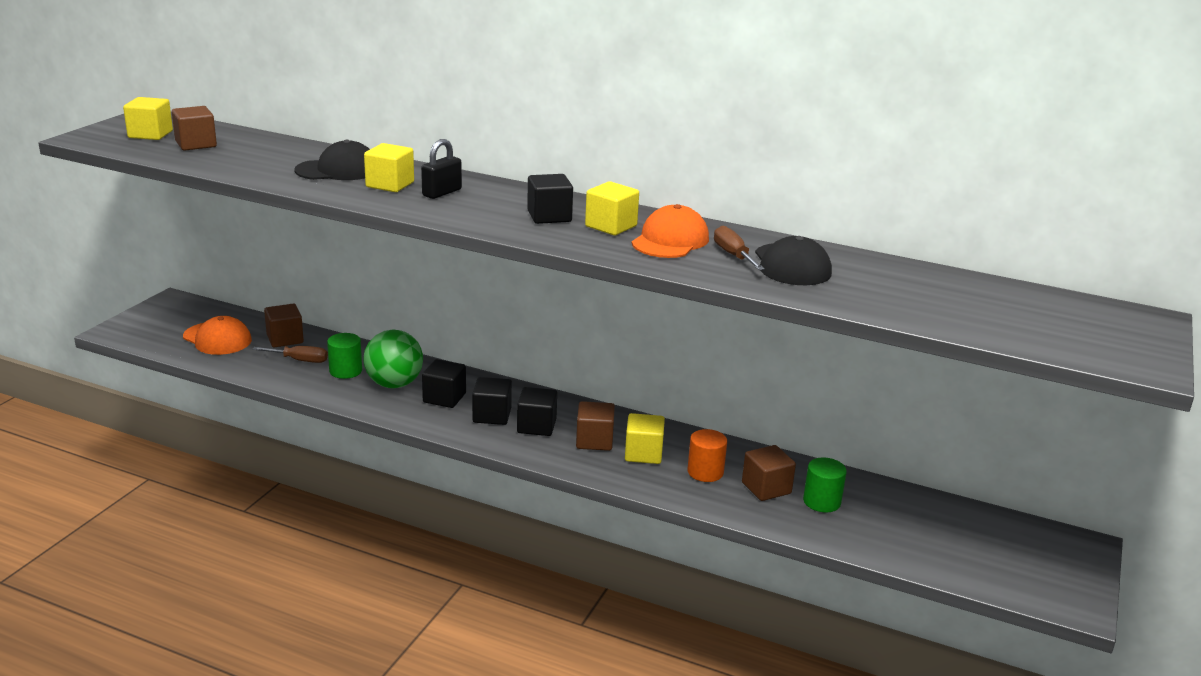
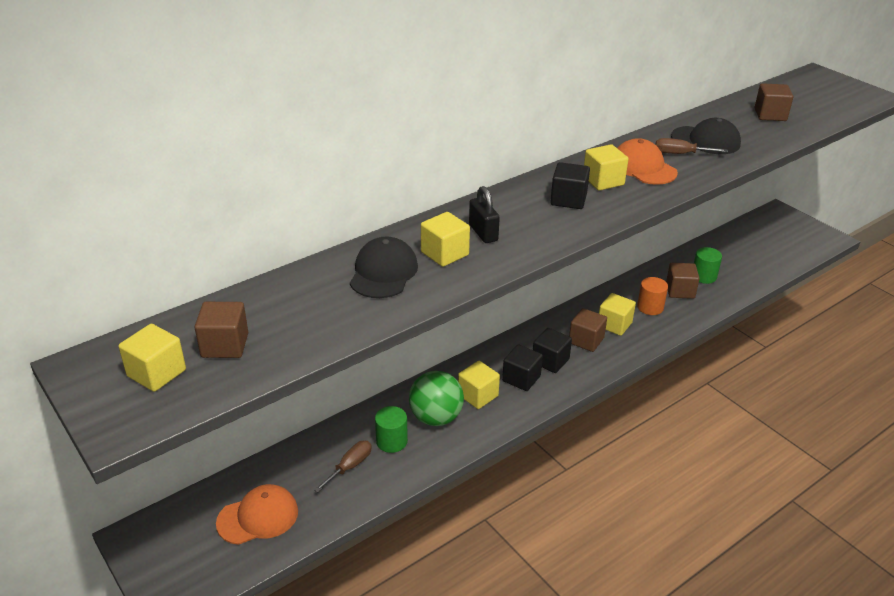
camera: 60 degrees left, 10 degrees up
brown cube [264,304,304,347] -> brown cube moved to [754,83,793,121]
black cube [422,359,466,408] -> yellow cube [458,361,500,409]

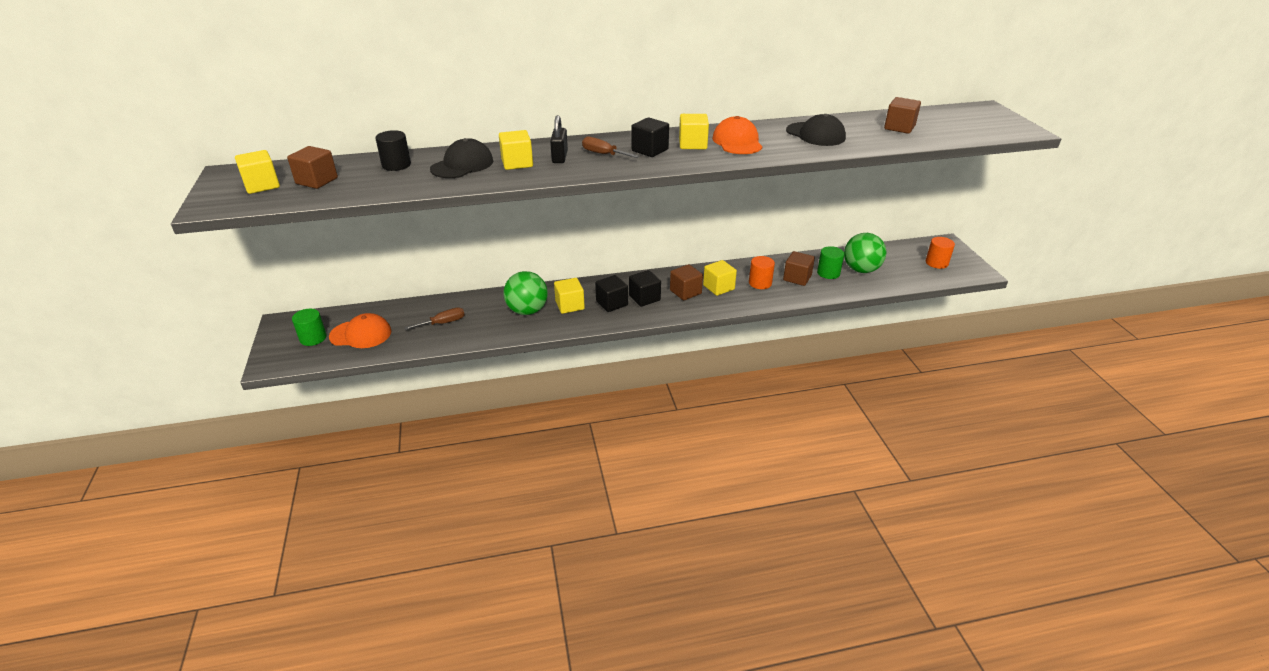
camera: 25 degrees right, 0 degrees up
green cylinder [375,406,408,453] -> green cylinder moved to [292,309,327,346]
brown screwdriver [656,138,728,154] -> brown screwdriver moved to [582,137,639,158]
none -> black cylinder [375,130,411,171]
none -> green ball [844,233,887,273]
none -> orange cylinder [926,237,955,269]

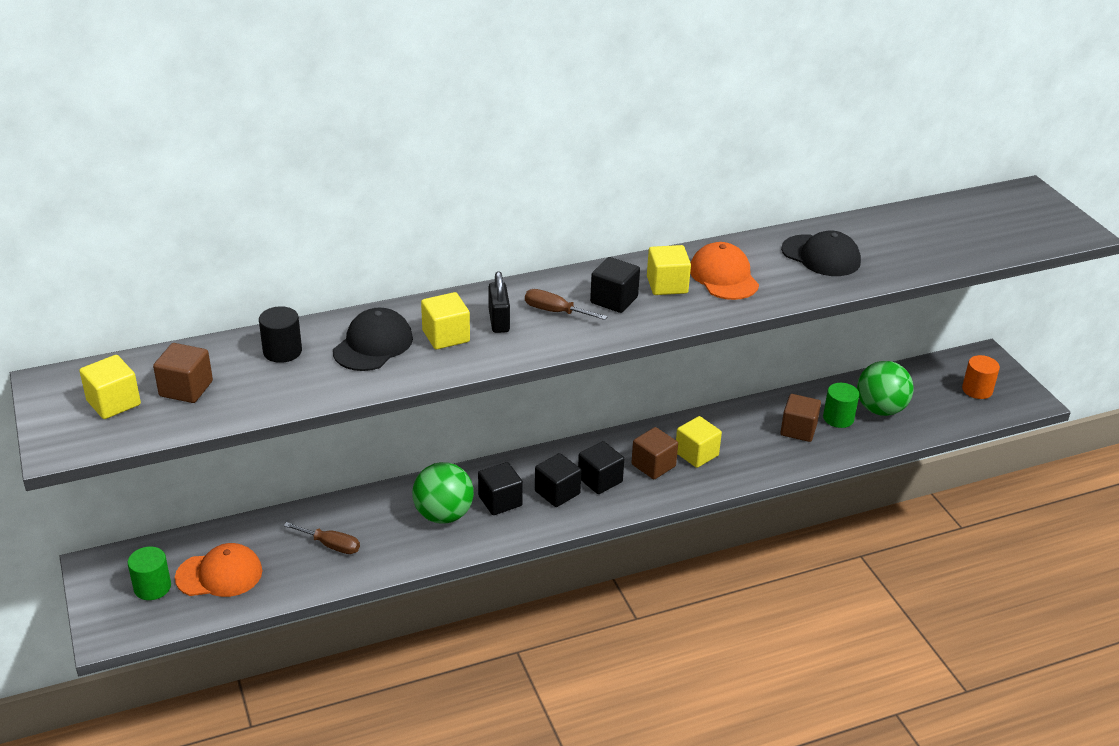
camera: 10 degrees left, 0 degrees up
brown screwdriver [404,307,465,330] -> brown screwdriver turned 60 degrees clockwise [283,522,360,554]
yellow cube [554,278,585,314] -> black cube [478,462,523,515]
orange cylinder [749,256,775,289] -> none
brown cube [884,97,921,134] -> none

